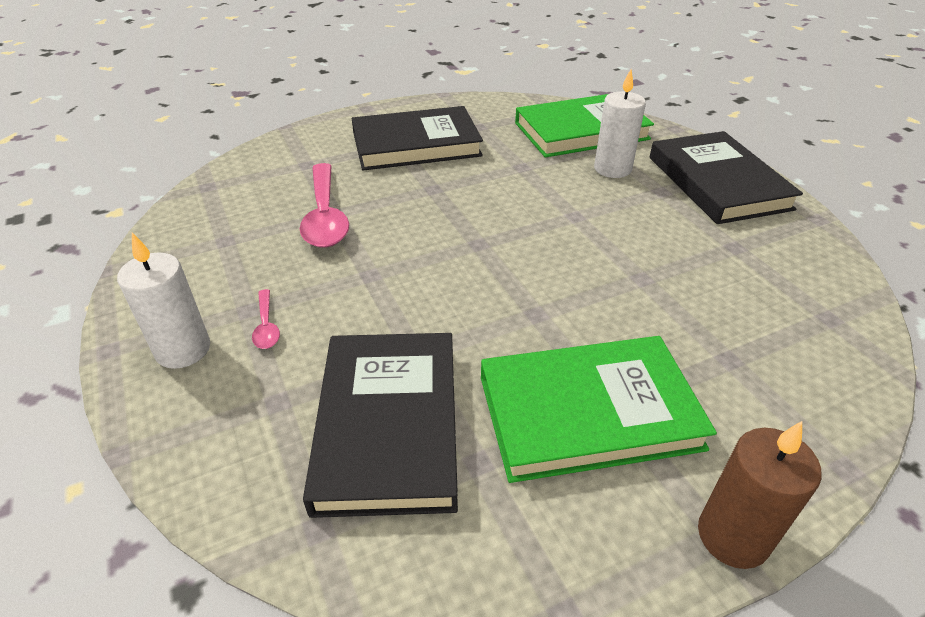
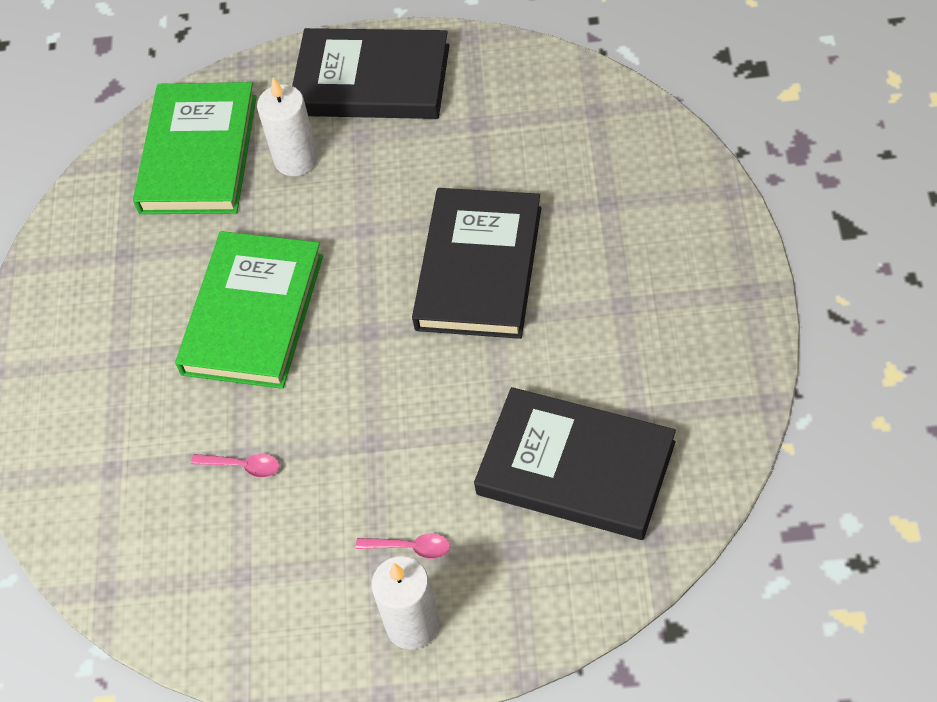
camera: 60 degrees left, 15 degrees up
pink spoon [300,163,349,248] -> pink spoon [191,454,280,477], size x0.46
black book [352,106,483,171] -> black book moved to [412,188,541,339]
green book [481,336,717,483] -> green book moved to [175,231,323,389]
brown candle [698,421,822,569] -> none

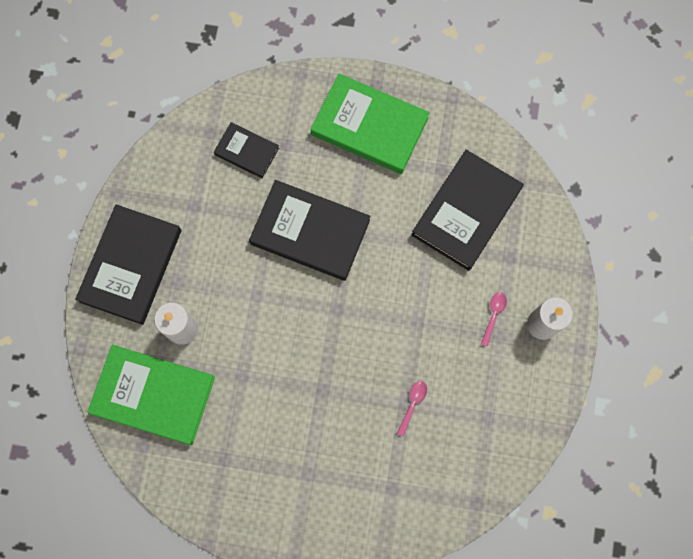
camera: 85 degrees left, 20 degrees up
green book [175,231,323,389] -> green book moved to [311,74,430,174]
none -> black book [214,122,279,178]

